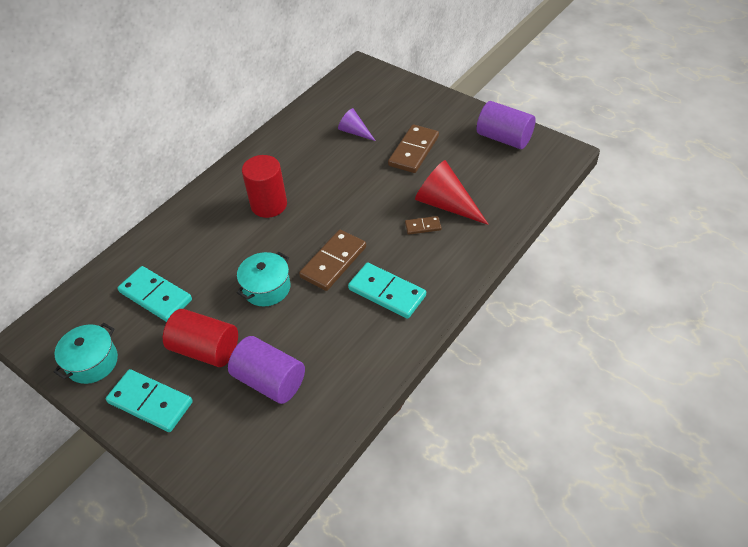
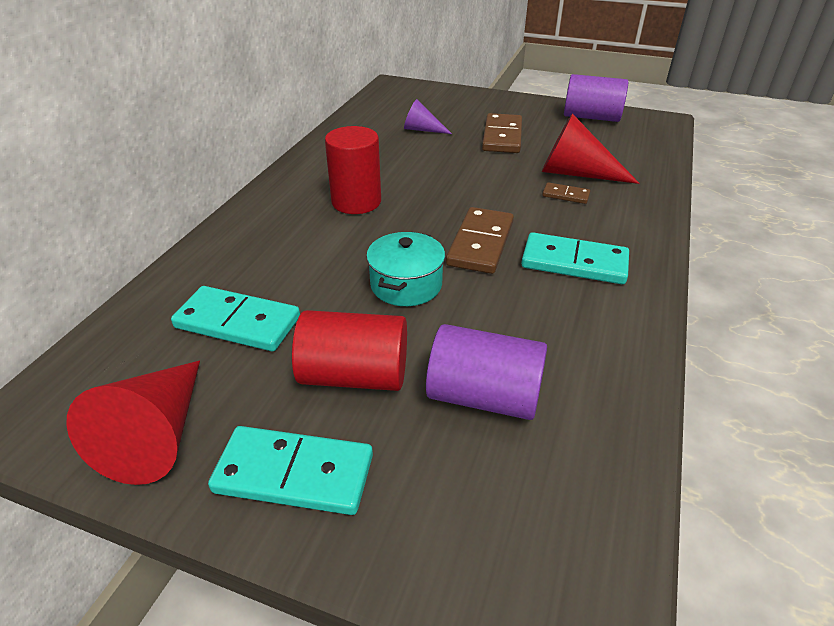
camera: 20 degrees left, 10 degrees down
turquoise pot [53,323,118,384] -> red cone [66,360,200,485]
brown domino [405,216,442,235] -> brown domino turned 45 degrees clockwise [542,182,590,204]

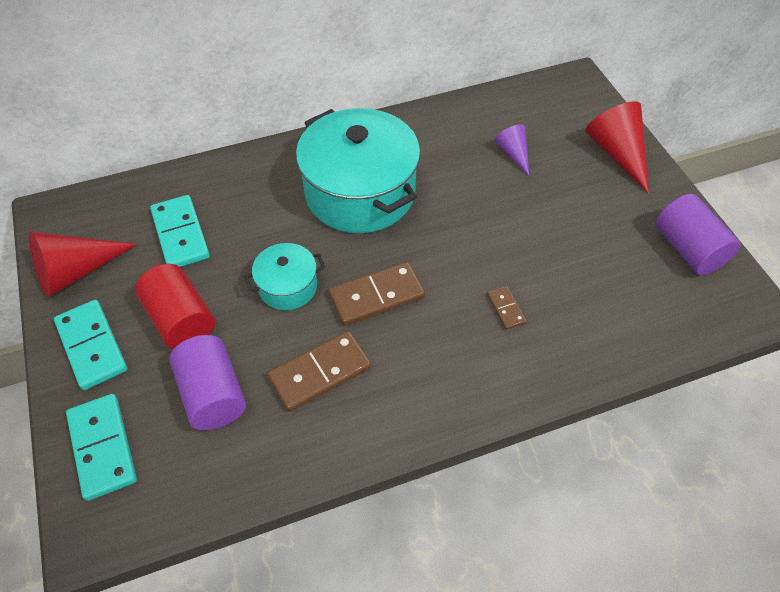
camera: 50 degrees right, 15 degrees up
red cylinder [325,126,381,214] -> turquoise pot [296,108,420,233]
brown domino [482,113,522,153] -> brown domino moved to [267,331,371,412]
turquoise domino [521,232,629,284] -> turquoise domino moved to [66,394,137,501]
red cone [542,114,640,184] -> red cone moved to [585,101,649,193]

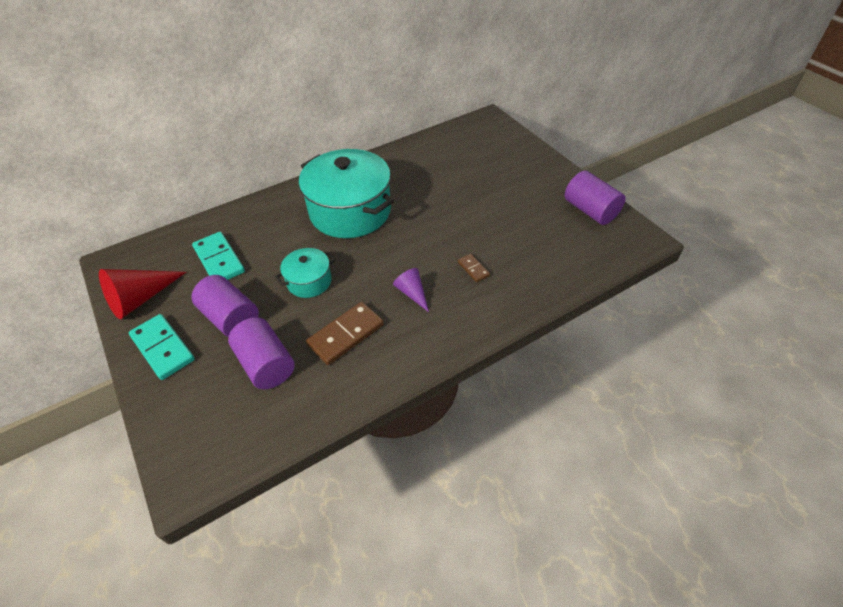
camera: 10 degrees left, 5 degrees down
turquoise domino [66,394,137,501] -> none
red cylinder [135,264,215,349] -> purple cylinder [191,275,259,337]
brown domino [328,262,425,326] -> none
purple cone [495,124,529,175] -> purple cone moved to [393,268,429,312]
red cone [585,101,649,193] -> none

